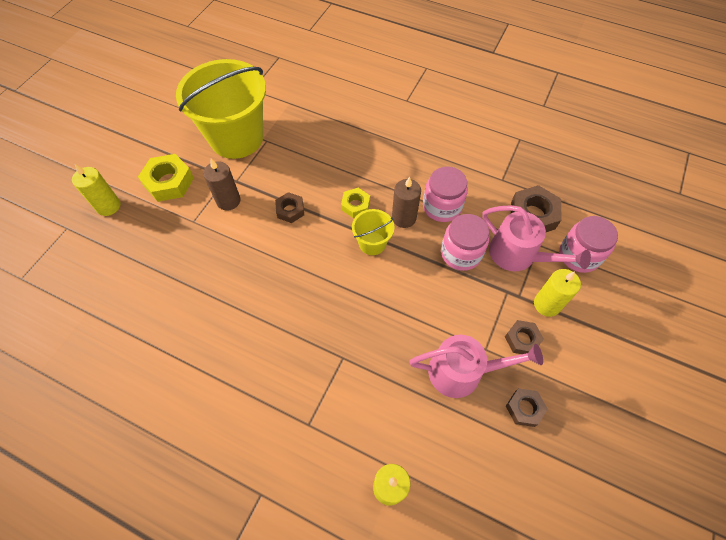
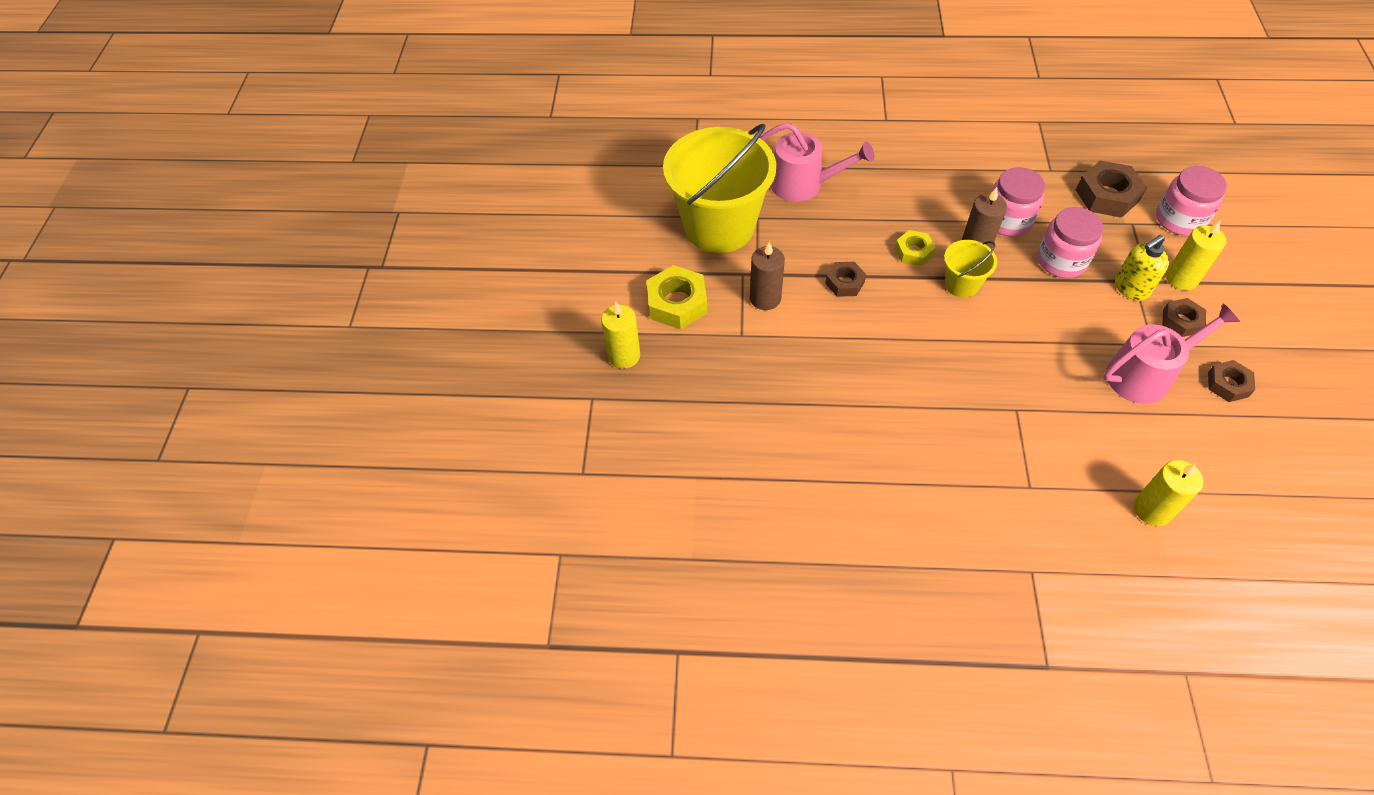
camera: 20 degrees left, 5 degrees down
pink watering can [482,205,591,271] -> pink watering can moved to [760,123,875,202]
none -> yellow soap dispenser [1115,235,1169,301]

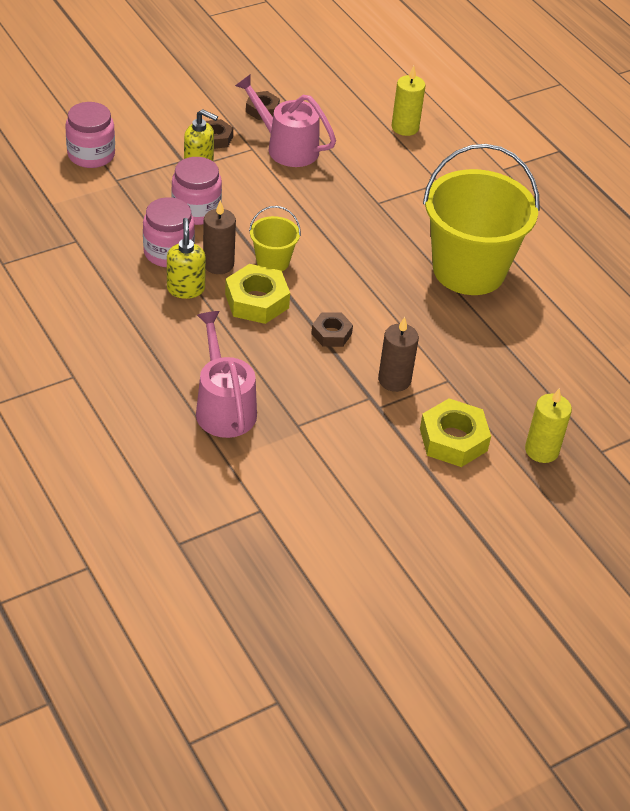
camera: 130 degrees left, 10 degrees down
yellow bucket [663,124,776,253] -> yellow bucket moved to [423,144,540,295]
yellow nut [895,230,936,266] -> yellow nut [225,264,290,324], size x1.65
brown nut [1076,161,1147,218] -> none
yellow candle [1166,220,1227,290] -> none
none -> yellow soap dispenser [167,218,206,299]

